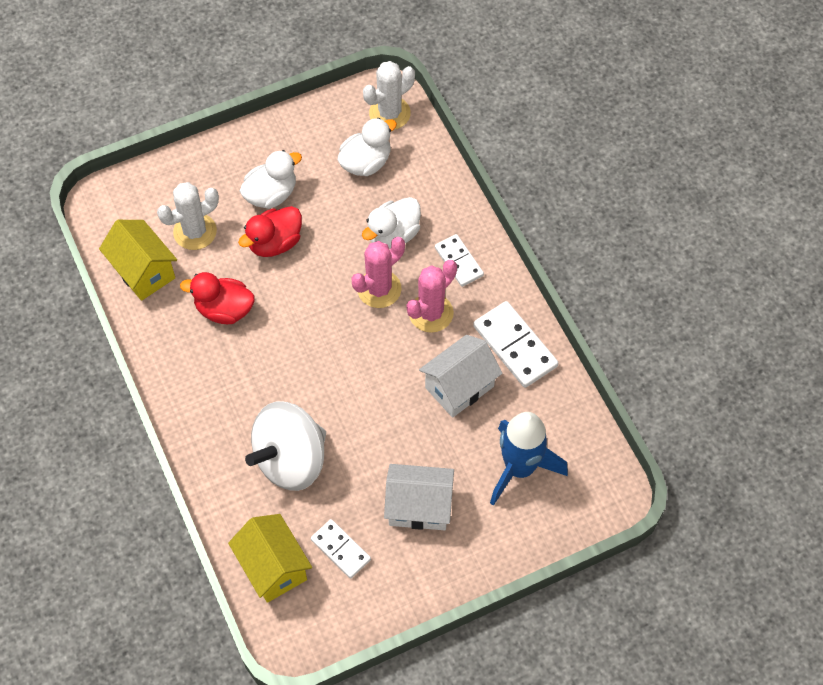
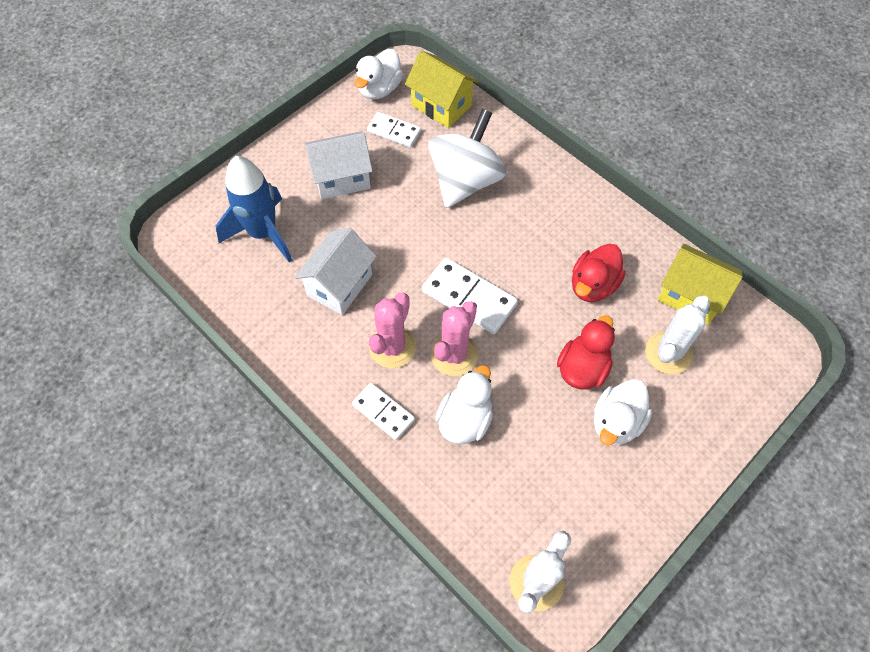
camera: 160 degrees right, 0 degrees up
red duck [180,272,255,324] -> red duck turned 135 degrees clockwise [572,244,625,302]
white duck [337,118,397,176] -> white duck moved to [354,49,403,99]
white domino [473,301,558,388] -> white domino moved to [422,258,518,334]

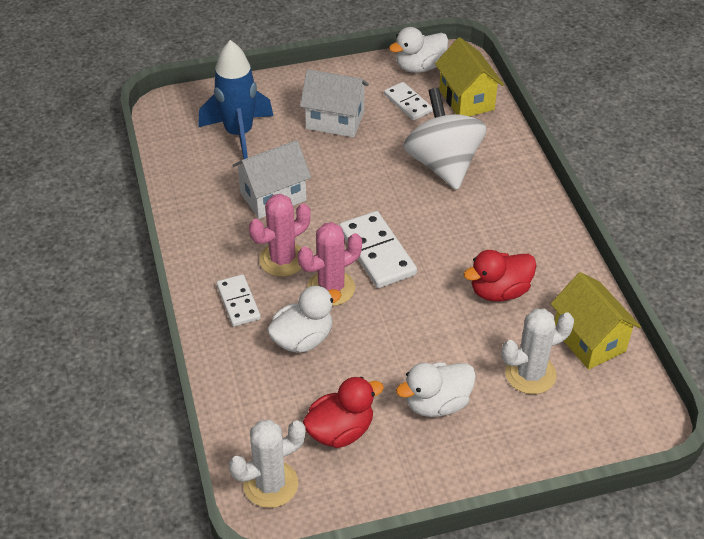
camera: 30 degrees right, 15 degrees down
white spinning top [428,109,506,208] -> white spinning top turned 75 degrees counterclockwise [403,88,487,190]
red duck [557,315,615,390] -> red duck moved to [303,377,384,448]

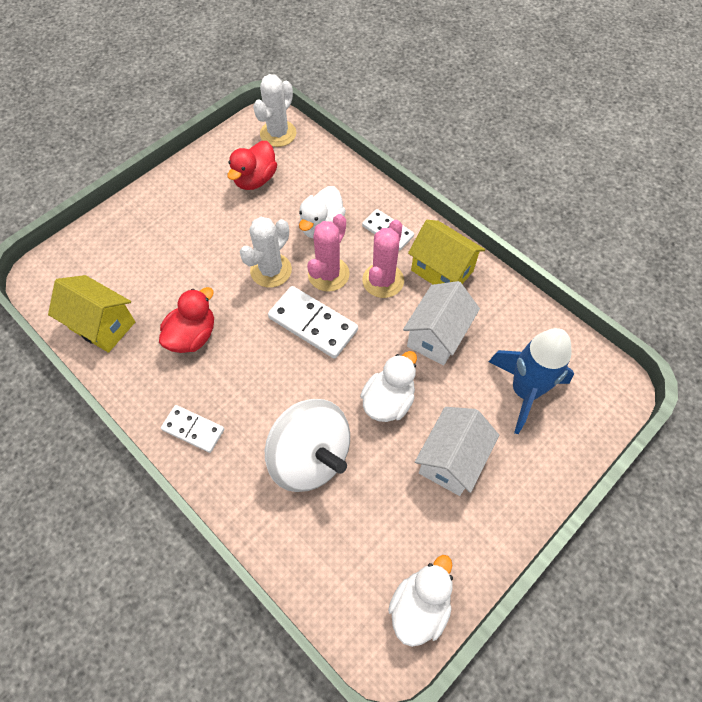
camera: 150 degrees right, 15 degrees up
white house [300,69,369,138] -> white house turned 45 degrees counterclockwise [415,407,499,496]
white domino [384,82,433,120] -> white domino moved to [161,405,224,453]
white duck [396,362,476,417] -> white duck moved to [360,351,417,422]
yellow house [435,38,504,116] -> yellow house moved to [408,220,485,285]
white cactus [501,309,574,394] -> white cactus moved to [240,217,292,287]

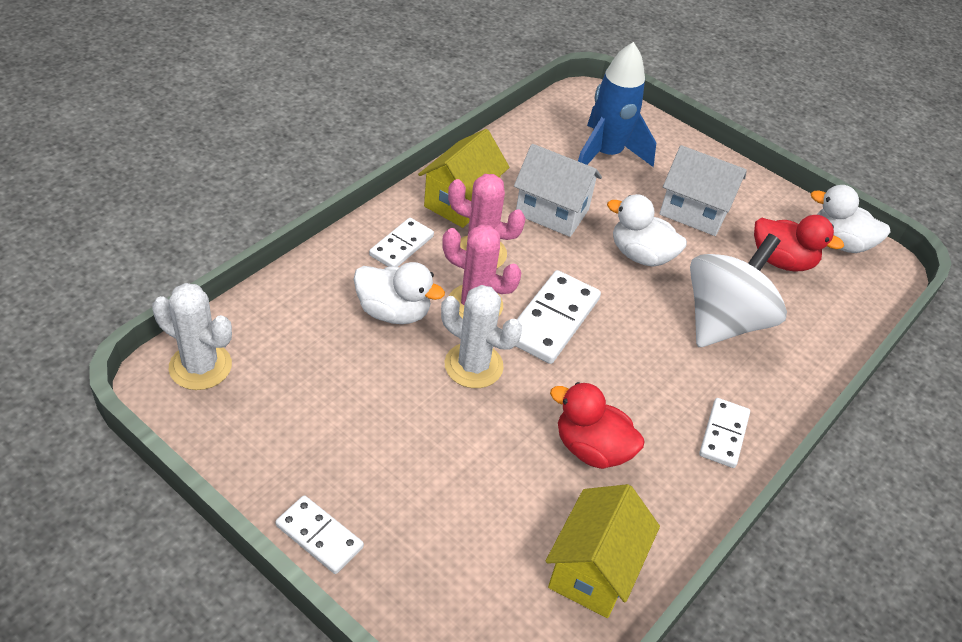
camera: 100 degrees left, 15 degrees down
red duck [227,141,277,190] -> red duck moved to [754,215,844,272]
none -> white domino [275,495,364,574]

